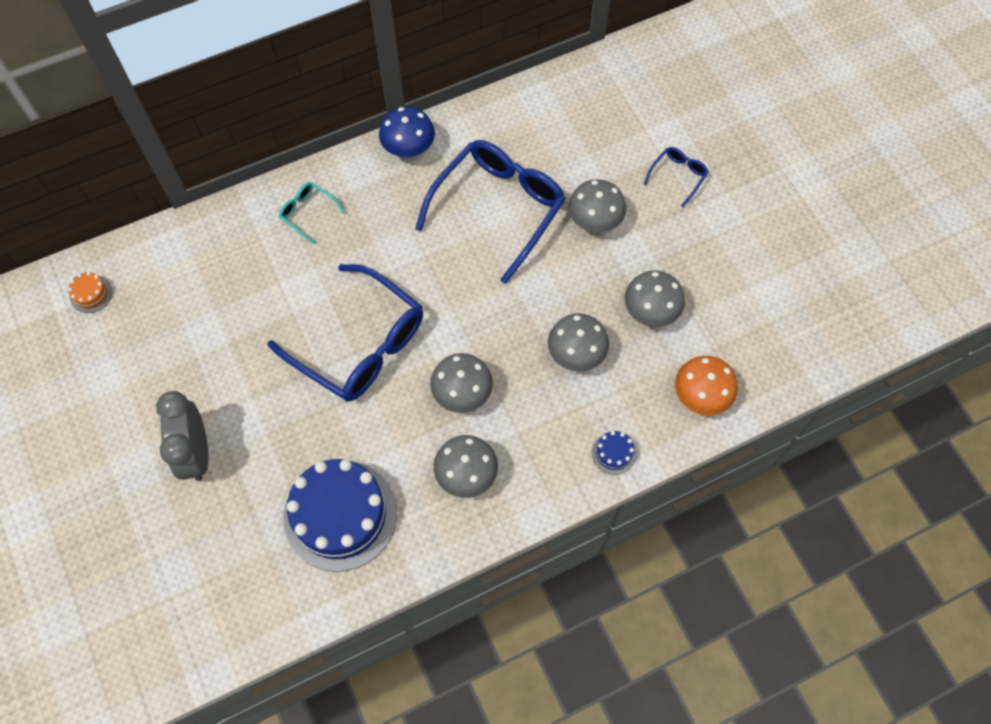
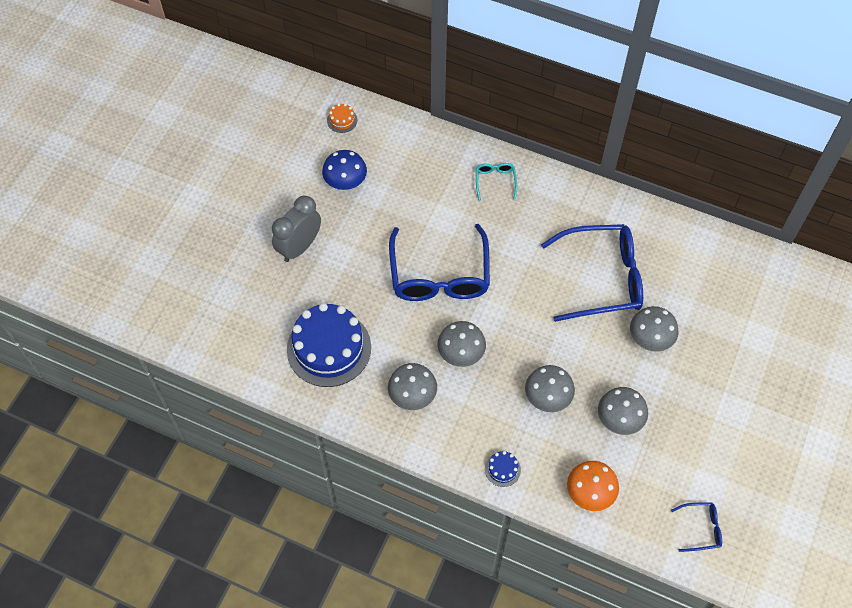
camera: 50 degrees right, 5 degrees down
blue mushroom [379,106,435,157] -> blue mushroom moved to [322,150,367,190]
blue glasses [644,147,708,207] -> blue glasses moved to [671,502,722,552]

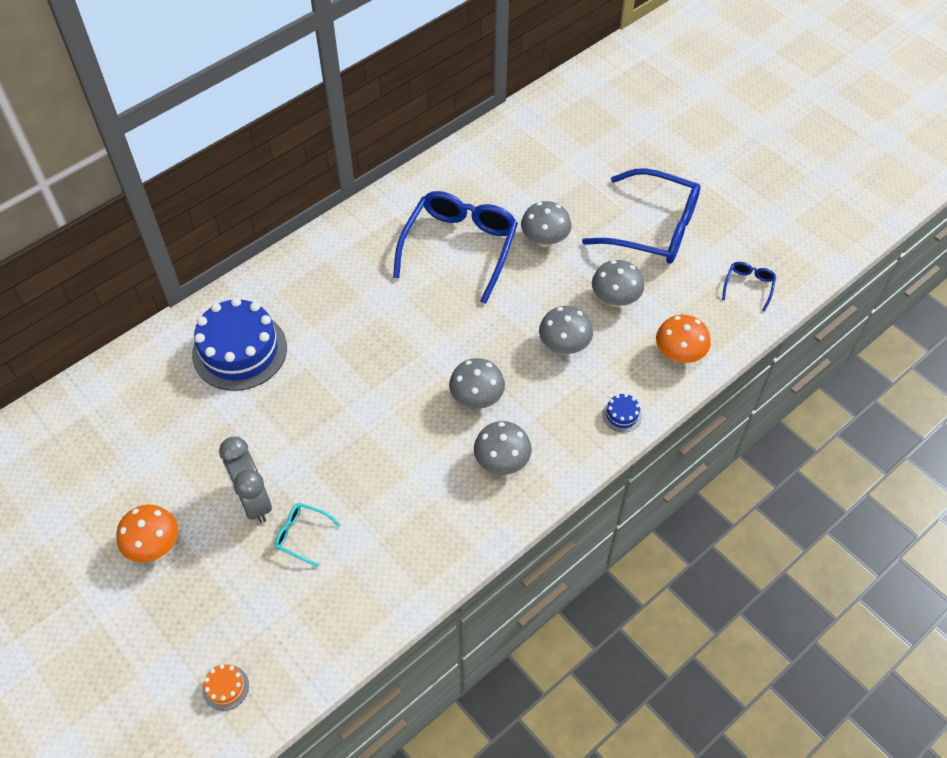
camera: 65 degrees left, 5 degrees down
blue cake [287,303,371,387] -> blue cake moved to [192,297,287,391]
blue mushroom [322,150,367,190] -> none
orange cake [327,103,357,133] -> orange cake moved to [203,664,249,711]
blue glasses [389,224,490,301] -> blue glasses moved to [582,168,700,264]
turquoise glasses [476,163,517,201] -> turquoise glasses moved to [275,503,340,567]
none -> orange mushroom [116,505,178,562]

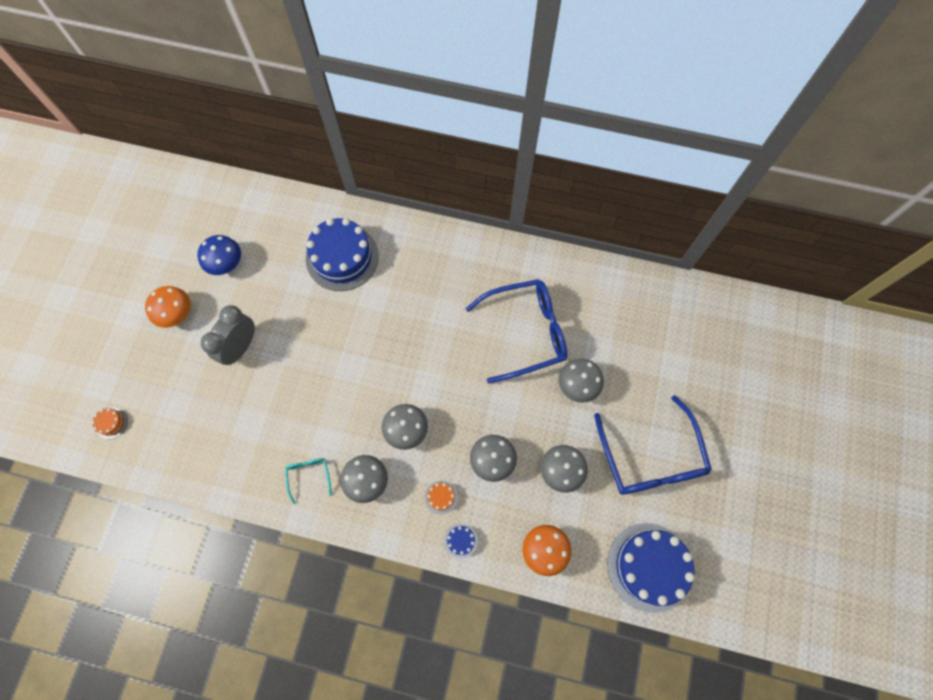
camera: 55 degrees right, 15 degrees up
turquoise glasses [275,503,340,567] -> turquoise glasses moved to [285,458,332,504]
blue glasses [722,262,776,312] -> blue cake [607,523,695,613]
none -> blue mushroom [197,235,241,275]
none -> orange cake [425,480,458,514]

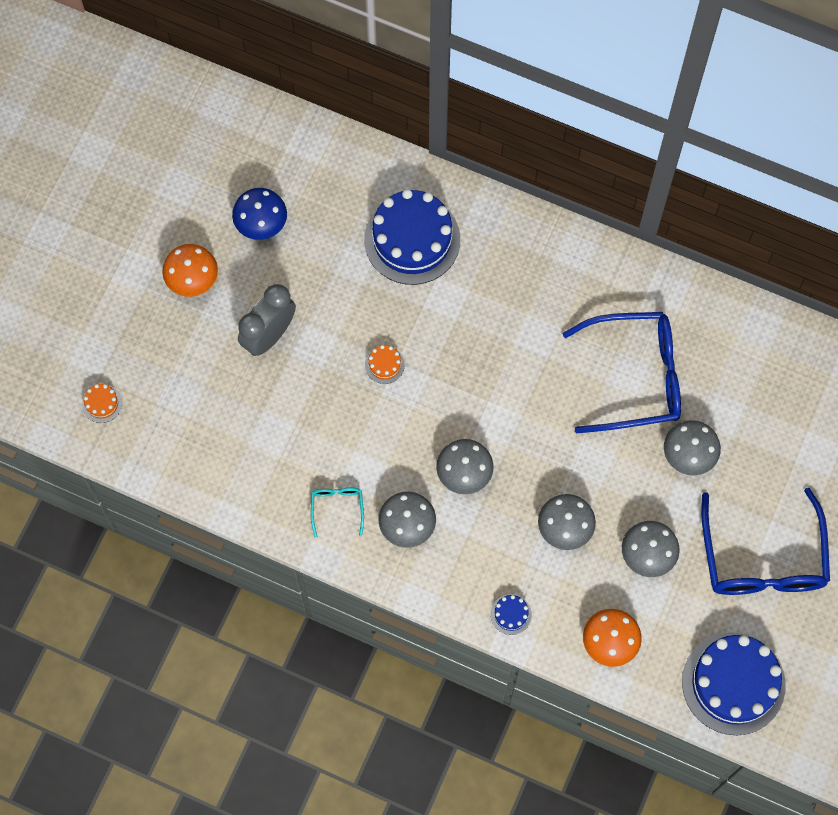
camera: 10 degrees right, 0 degrees up
orange cake [425,480,458,514] -> orange cake moved to [365,345,405,384]

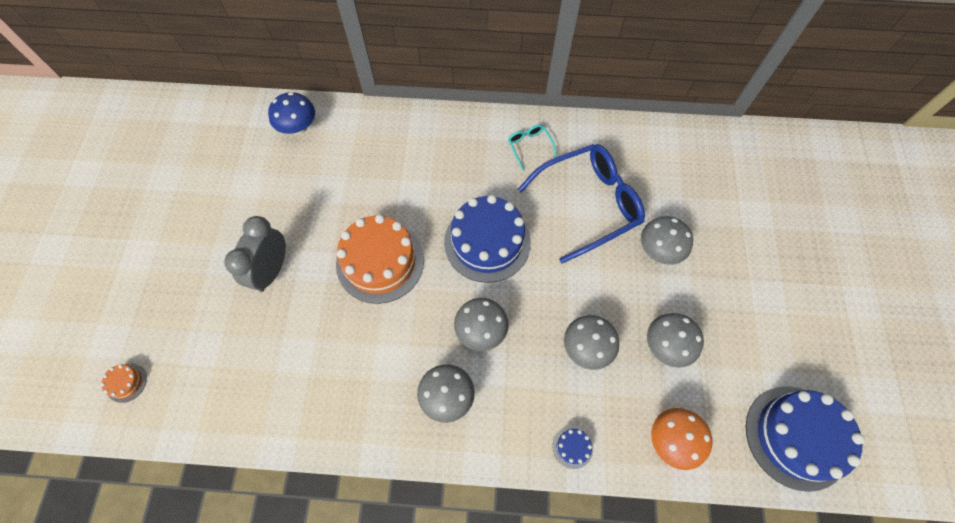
camera: 20 degrees left, 5 degrees down
orange mushroom [162,244,218,297] -> none
blue mushroom [232,188,287,240] -> blue mushroom moved to [268,92,315,135]
turquoise glasses [311,488,364,538] -> turquoise glasses moved to [508,124,557,171]
blue cake [364,189,460,285] -> blue cake moved to [444,195,531,283]
orange cake [365,345,405,384] -> orange cake [336,214,424,304], size x2.47
blue glasses [701,488,830,595] -> none

